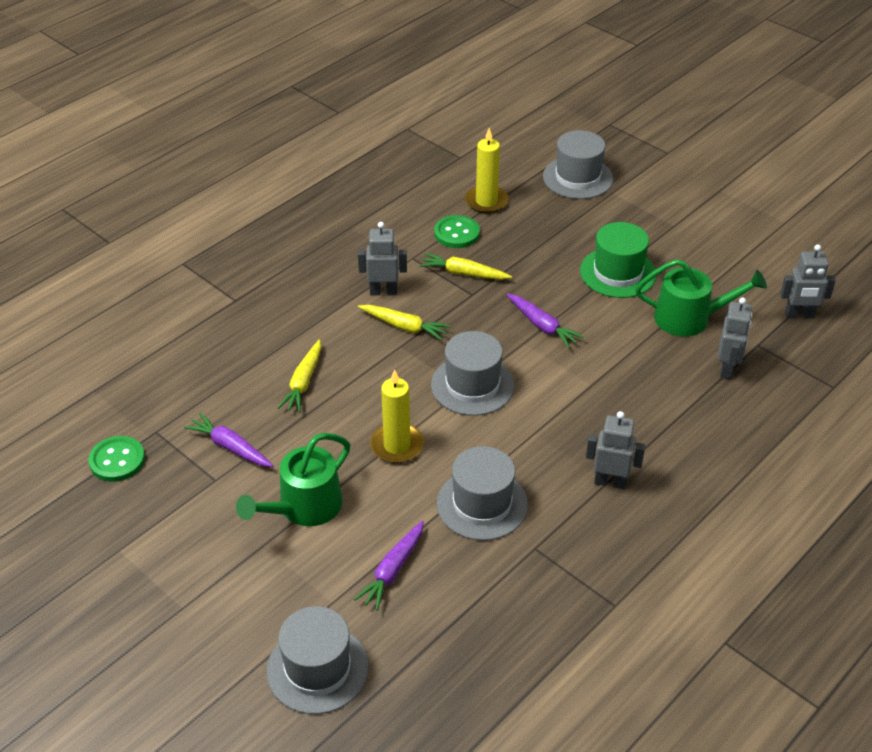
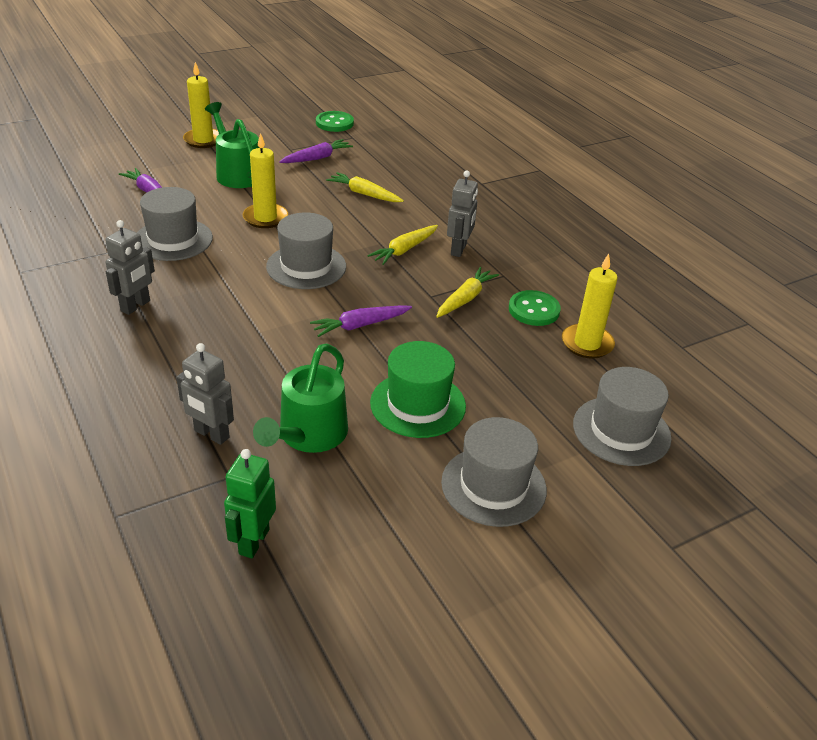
camera: 105 degrees right, 5 degrees down
grey hat [266,606,369,714] -> grey hat moved to [441,417,547,527]
grey robot [780,245,836,319] -> green robot [224,449,276,558]
none -> yellow candle [183,62,219,148]

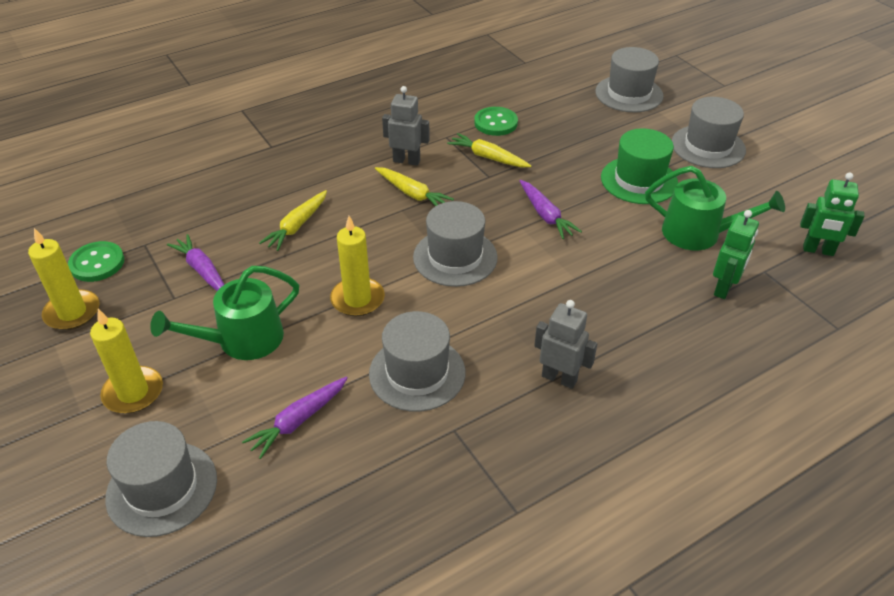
camera: 90 degrees left, 5 degrees up
grey robot [176,343,234,445] -> green robot [713,210,759,299]
yellow candle [562,254,618,359] -> yellow candle moved to [28,228,99,330]
none -> grey hat [105,421,217,537]

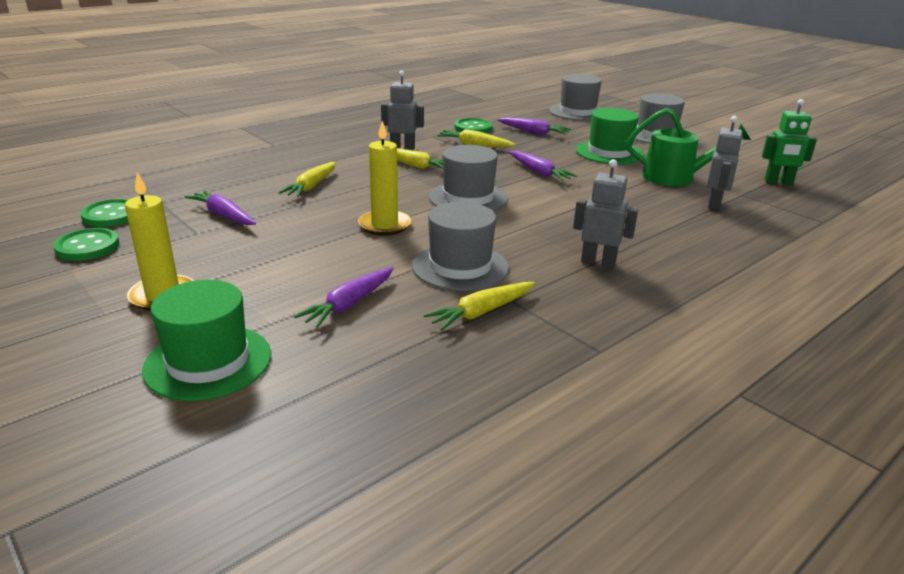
camera: 10 degrees left, 15 degrees down
yellow candle [28,228,99,330] -> green button [53,228,119,261]
grey hat [105,421,217,537] -> green hat [142,280,271,401]
green watering can [150,266,299,360] -> none
green robot [713,210,759,299] -> grey robot [707,116,743,211]
none -> yellow carrot [423,282,535,331]
none -> purple carrot [497,117,571,135]

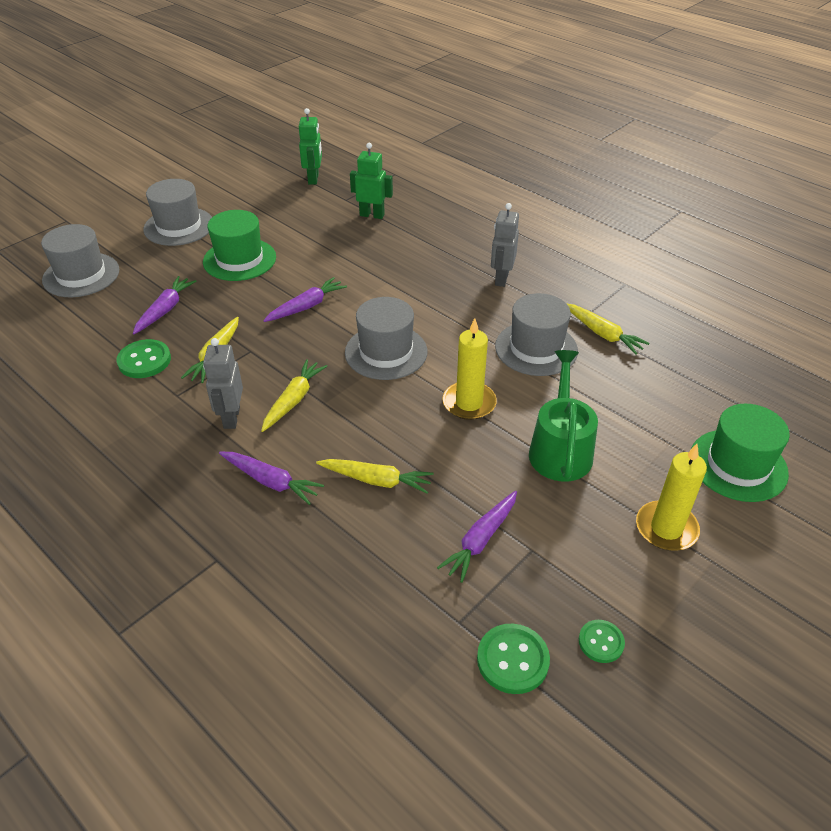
camera: 95 degrees left, 15 degrees up
green button [53,228,119,261] -> green button [579,620,625,663], size x0.64
purple carrot [294,267,394,328] -> purple carrot moved to [219,452,324,505]
green watering can [626,108,751,186] -> green watering can moved to [529,350,598,482]
grey robot [707,116,743,211] -> green robot [350,143,393,219]

